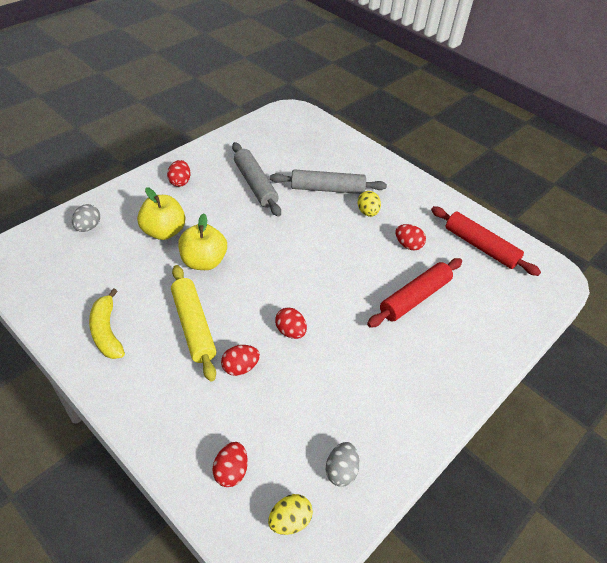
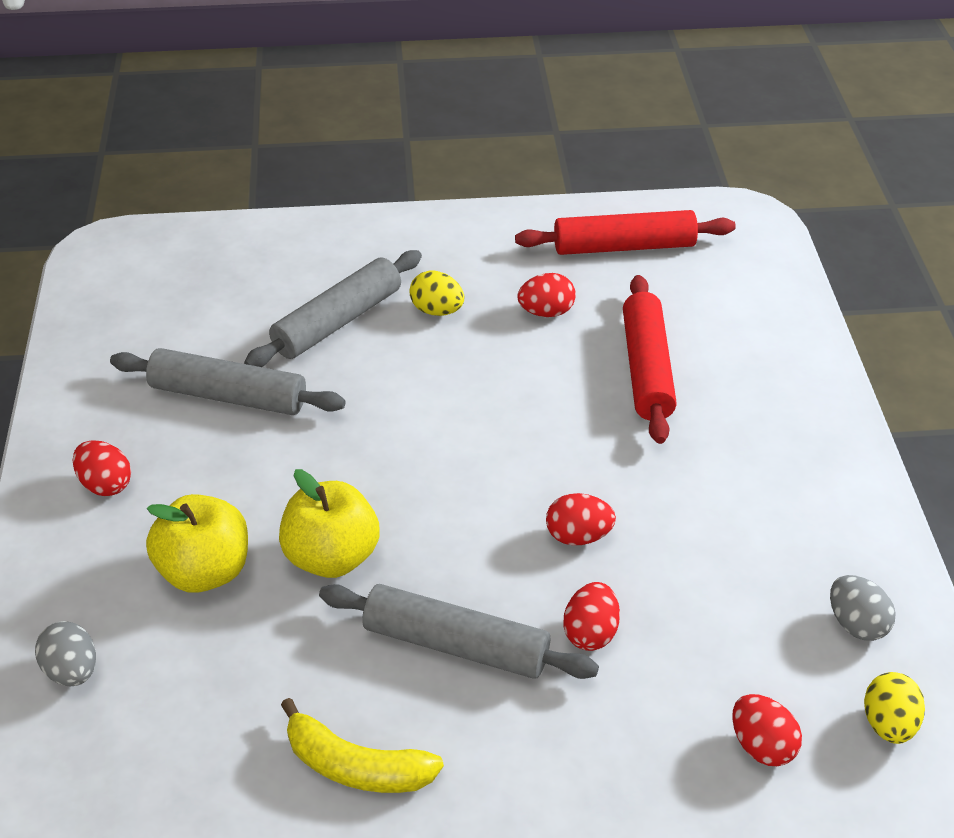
camera: 45 degrees left, 5 degrees down
yellow rolling pin [171,265,217,381] -> grey rolling pin [319,584,599,679]

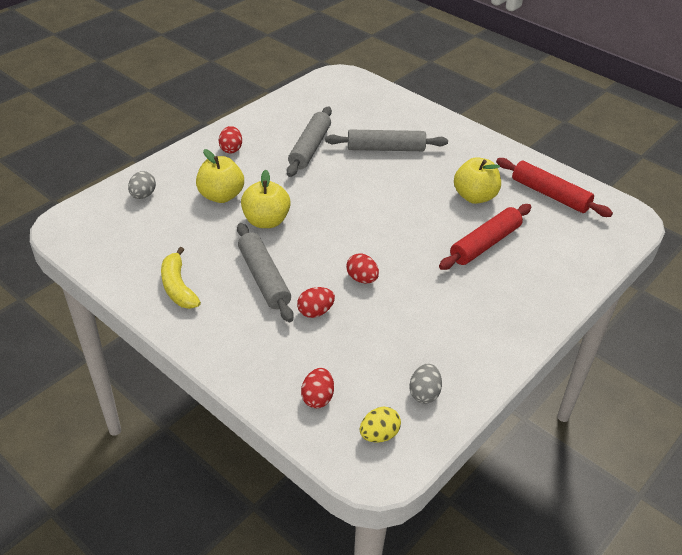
camera: 45 degrees right, 0 degrees up
grey rolling pin [110,348,345,415] -> grey rolling pin turned 45 degrees clockwise [287,107,332,177]
yellow egg [409,271,464,316] -> none
red egg [517,273,576,317] -> yellow apple [454,157,501,204]

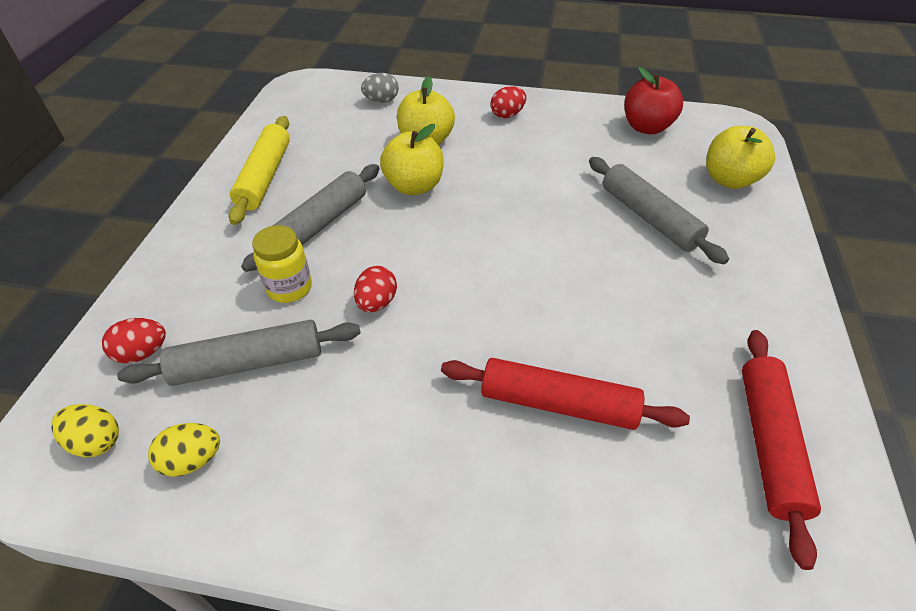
camera: 60 degrees right, 5 degrees up
yellow banana [161,247,201,309] -> yellow rolling pin [228,116,290,225]
grey rolling pin [287,107,332,177] -> grey rolling pin moved to [117,320,361,386]
red egg [297,287,335,318] -> yellow jar [252,225,312,303]
grey egg [409,364,442,404] -> yellow egg [148,423,220,477]
yellow apple [454,157,501,204] -> yellow apple moved to [706,126,775,189]
none -> red apple [624,67,683,134]

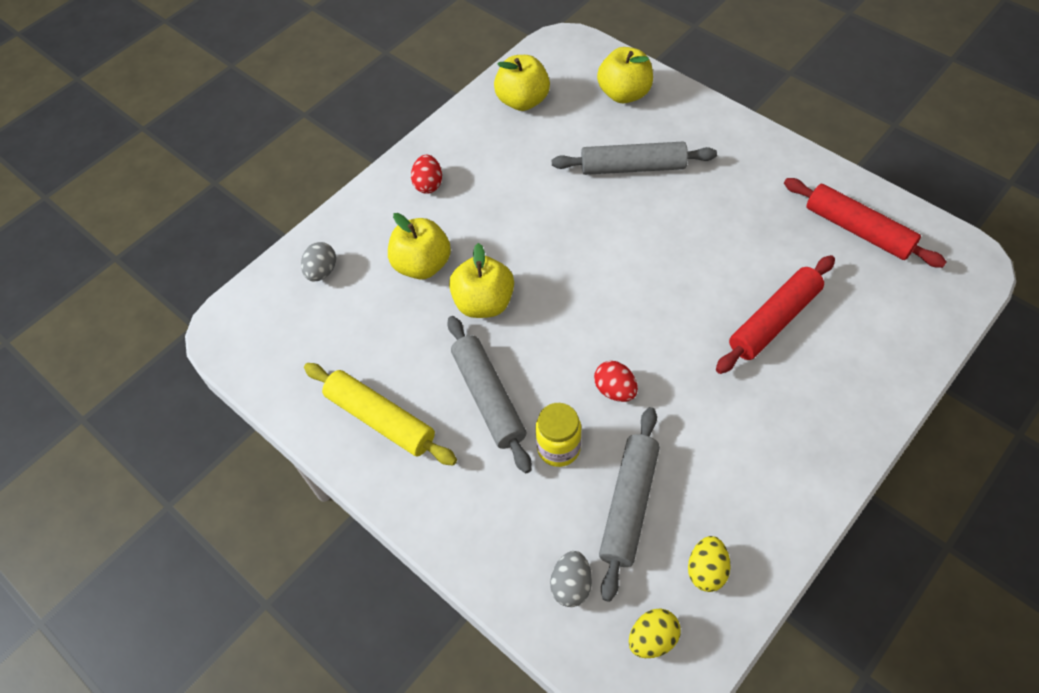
camera: 55 degrees left, 10 degrees up
red egg [102,318,166,363] -> grey egg [550,551,592,607]
red apple [624,67,683,134] -> yellow apple [494,55,550,111]

